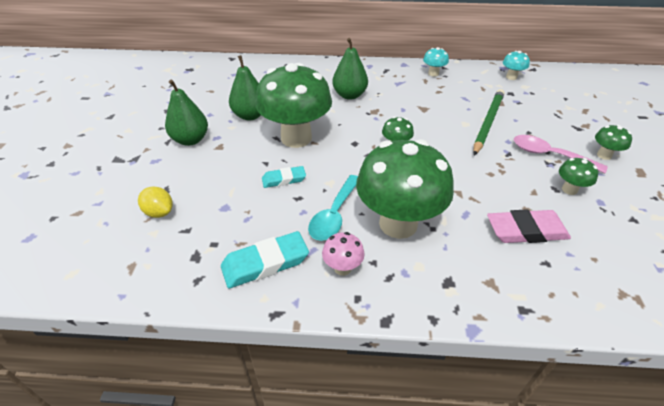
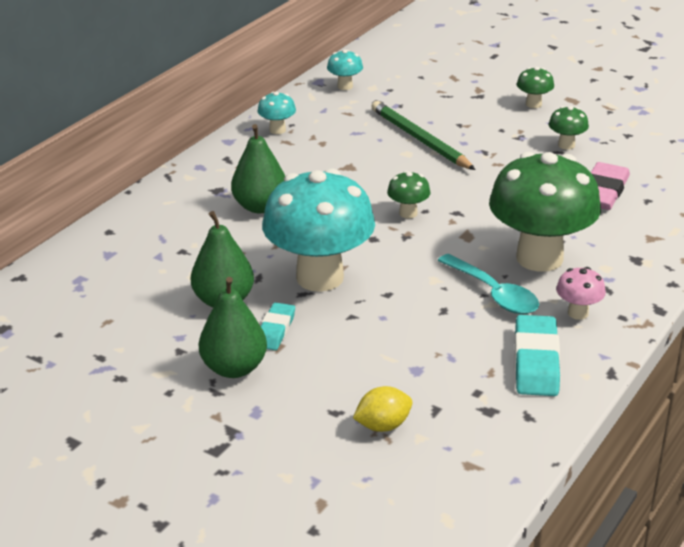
camera: 60 degrees left, 10 degrees down
green mushroom [256,63,332,148] -> turquoise mushroom [262,169,375,292]
turquoise eraser [262,166,306,188] -> turquoise eraser moved to [261,302,295,350]
pink spoon [514,135,608,173] -> none

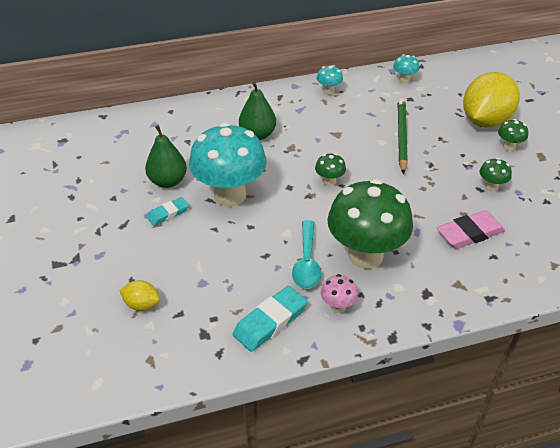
camera: 40 degrees right, 10 degrees up
green pear [199,277,267,378] -> none
none -> yellow lemon [463,72,520,127]

